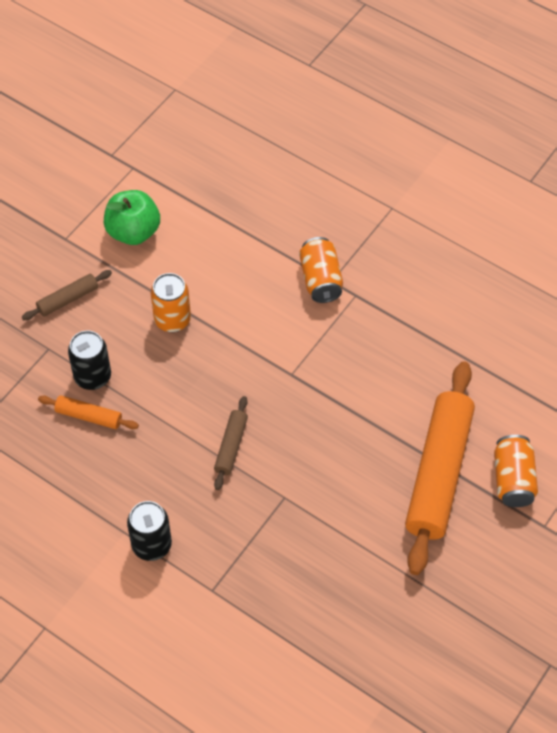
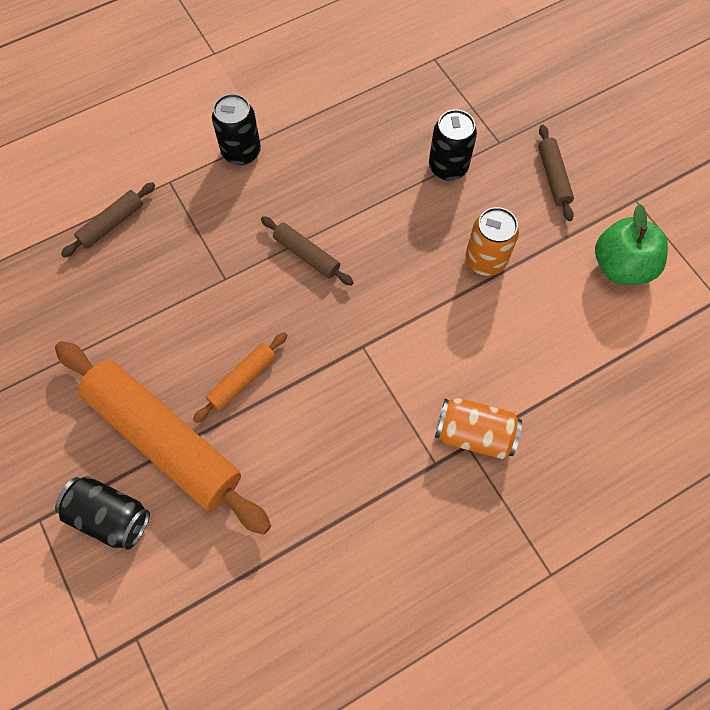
camera: 115 degrees right, 10 degrees up
orange rolling pin [38,396,139,429] -> orange rolling pin moved to [193,332,287,423]
orange can [494,435,538,507] -> black can [55,476,150,550]
none -> brown rolling pin [61,182,155,257]

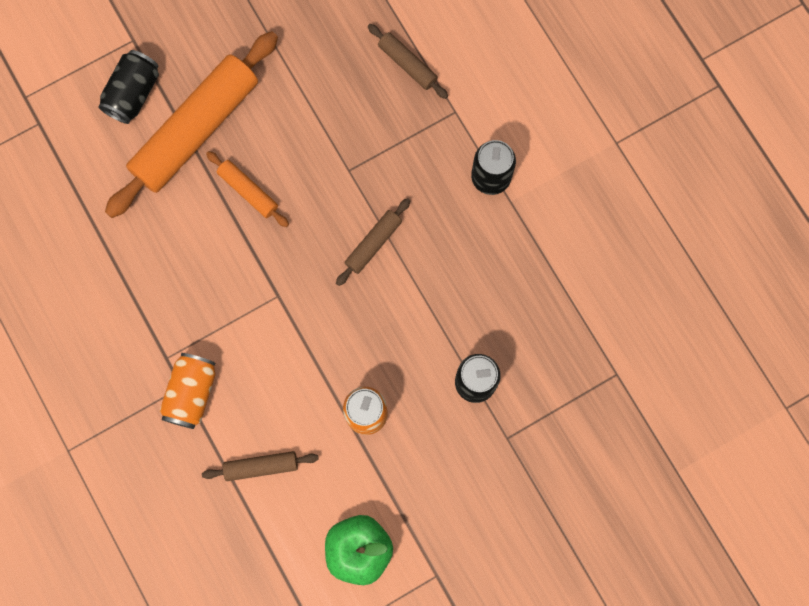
camera: 90 degrees right, 10 degrees up
brown rolling pin [538,125,574,221] -> brown rolling pin moved to [202,451,319,481]

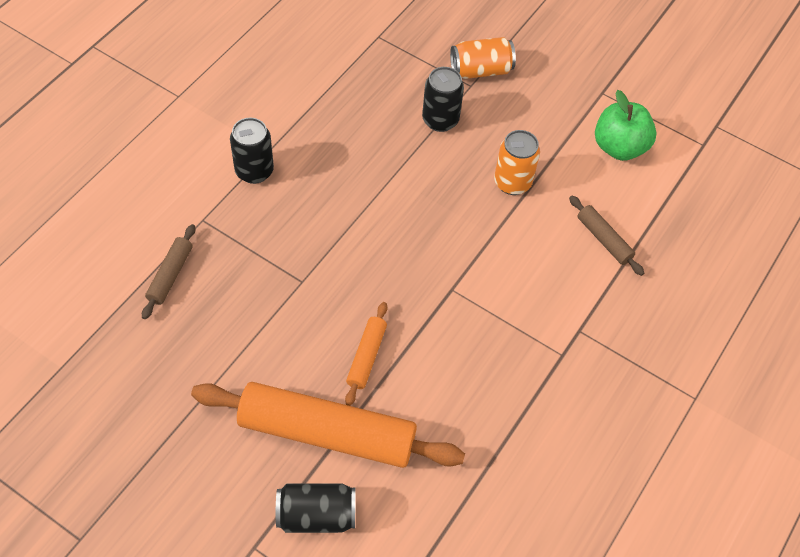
camera: 120 degrees left, 20 degrees down
orange can [160,353,215,429] -> orange can moved to [450,37,516,79]
brown rolling pin [336,198,410,286] -> none

